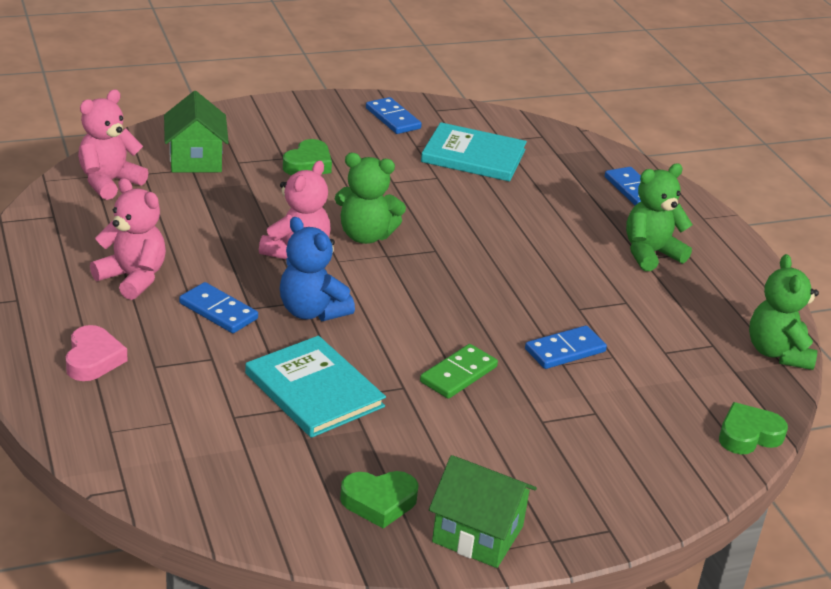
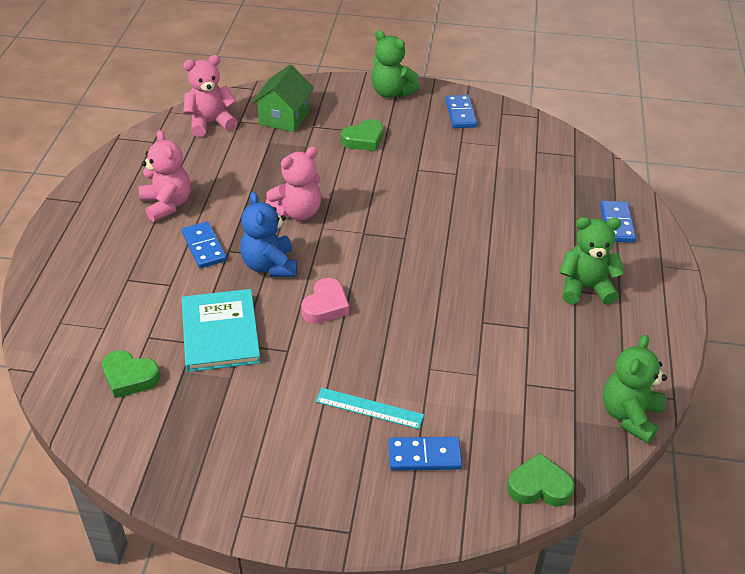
camera: 30 degrees right, 10 degrees up
pink heart [66,325,128,381] -> pink heart moved to [301,278,349,324]
green teddy bear [335,153,406,244] -> green teddy bear moved to [371,30,420,98]
green heart [340,471,419,528] -> green heart moved to [102,350,160,398]
green domino [420,344,498,399] -> none
turquoise book [421,122,527,182] -> none
green house [429,455,537,568] -> none
blue domino [525,325,607,369] -> blue domino moved to [389,437,462,471]
none -> turquoise ruler [315,388,424,429]

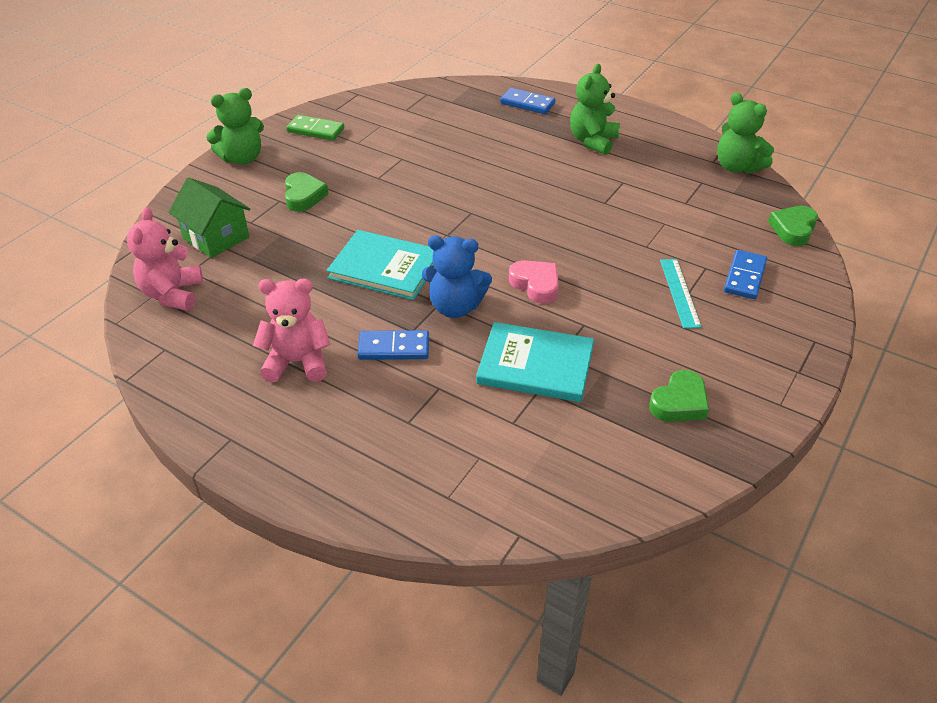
camera: 65 degrees left, 0 degrees up
green heart [102,350,160,398] -> green heart moved to [649,370,709,422]
pink teddy bear [266,147,321,220] -> turquoise book [327,230,434,300]
turquoise ruler [315,388,424,429] -> turquoise ruler turned 45 degrees counterclockwise [660,259,702,329]
blue domino [445,95,477,128] -> green domino [286,115,344,141]

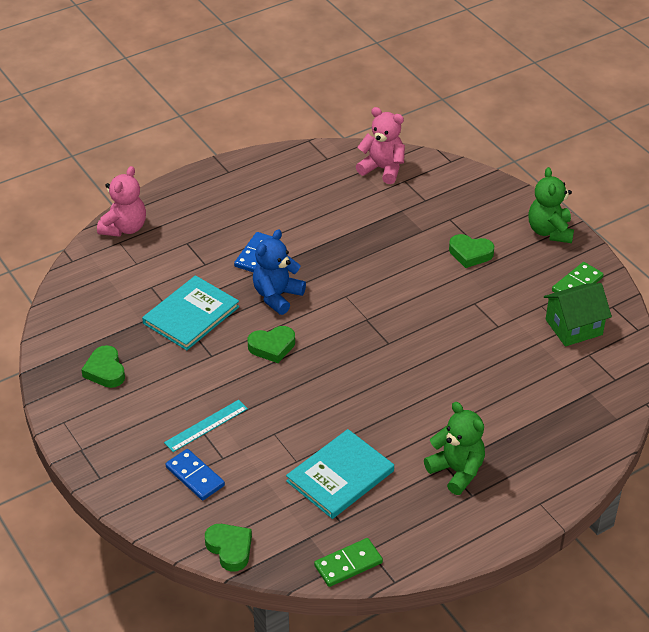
camera: 115 degrees right, 0 degrees up
green house [168,177,250,258] -> green house moved to [544,283,612,346]
pink teddy bear [253,279,331,382] -> pink teddy bear moved to [97,166,146,237]
turquoise book [327,230,434,300] -> turquoise book moved to [286,429,394,519]
blue domino [500,88,555,114] -> none
pink heart [509,260,559,304] -> green heart [247,326,295,363]
turquoise ruler [660,259,702,329] -> turquoise ruler turned 60 degrees counterclockwise [164,400,248,452]
green teddy bear [717,93,774,174] -> green domino [314,538,383,587]

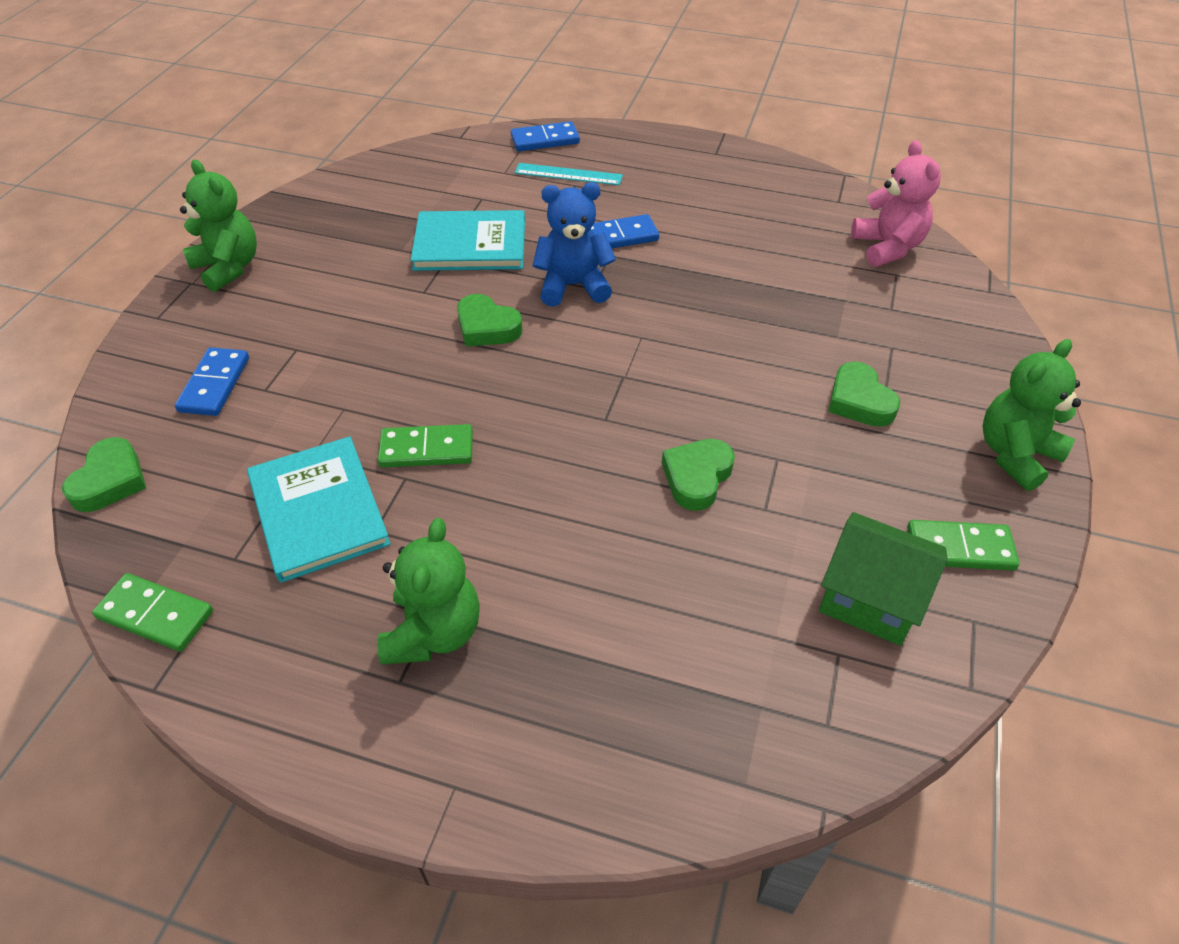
camera: 50 degrees right, 5 degrees up
green heart [81,345,125,388] -> green heart moved to [662,439,735,511]
pink teddy bear [97,166,146,237] -> blue domino [511,121,580,151]
turquoise ruler [164,400,248,452] -> turquoise ruler moved to [515,163,623,185]
turquoise book [286,429,394,519] -> turquoise book turned 60 degrees clockwise [247,436,391,583]
none -> green teddy bear [180,160,257,292]
none -> green domino [378,424,473,468]

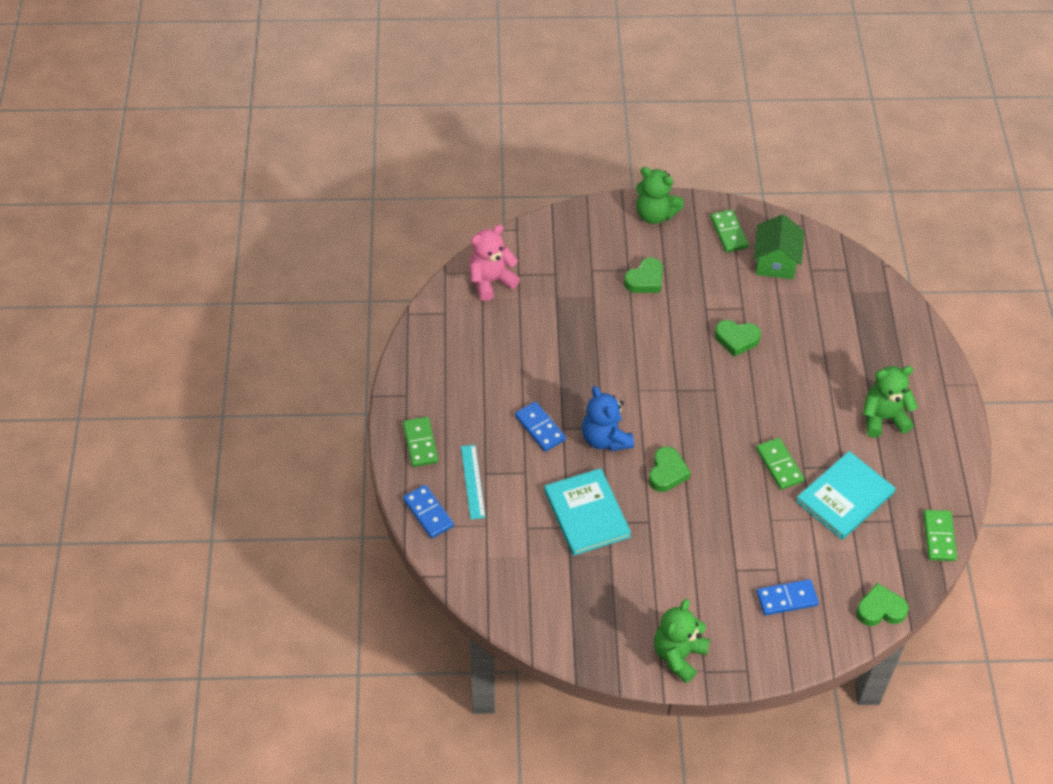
camera: 110 degrees left, 5 degrees up
none -> green domino [403,417,438,467]

